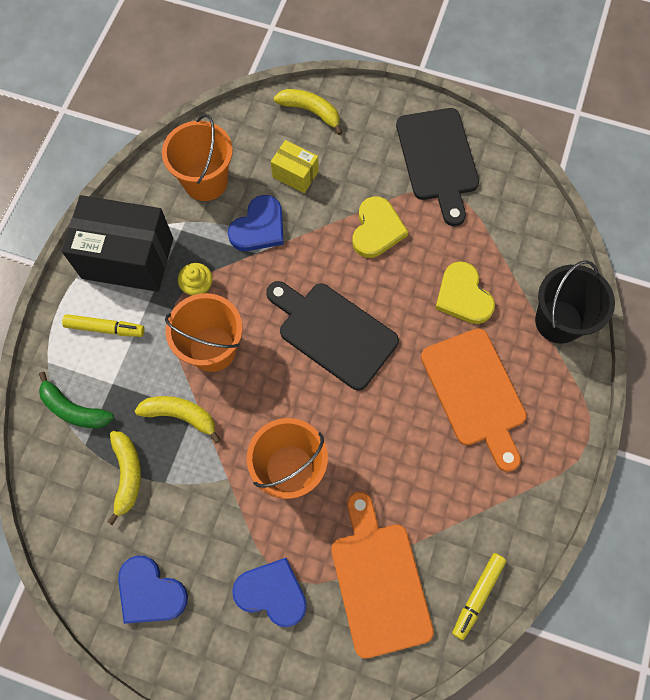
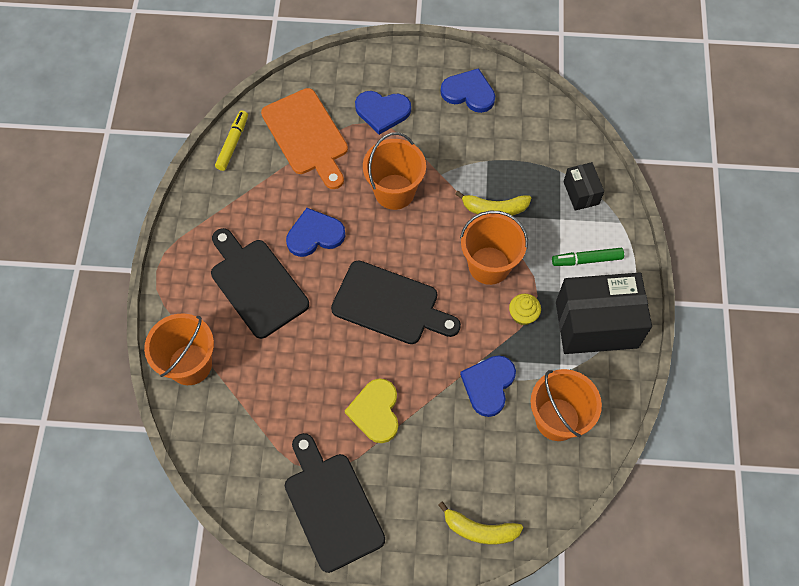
camera: 165 degrees right, 5 degrees down
green banana [39,372,114,428] -> black box [563,162,604,211]
yellow marker [62,314,145,337] -> green marker [552,248,624,266]
yellow banana [107,431,141,525] -> none
yellow box [271,140,319,193] -> none
orange cutting board [421,328,527,472] -> black cutting board [211,228,309,339]
yellow heart [435,261,495,324] -> none
black bucket [535,260,615,344] -> orange bucket [144,313,214,385]
none -> blue heart [286,208,346,257]

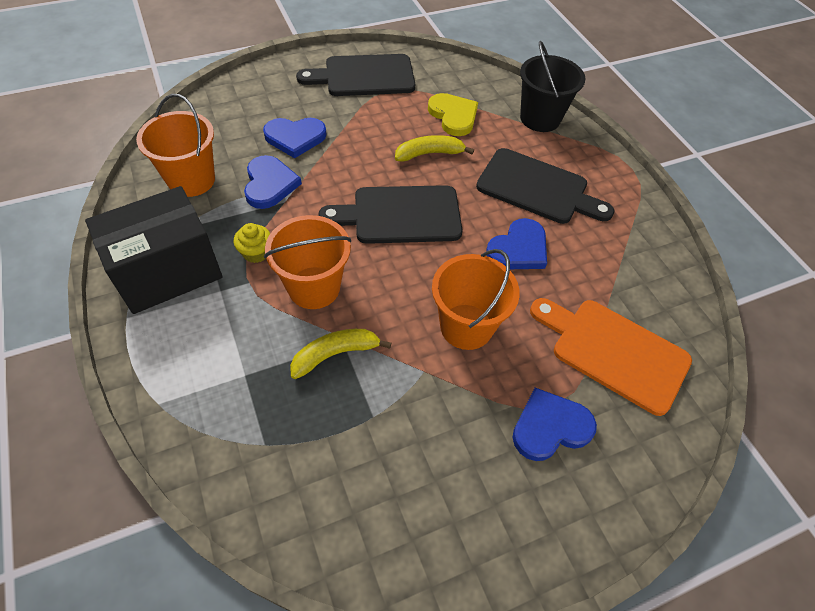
camera: 150 degrees right, 10 degrees down
orange bucket [144,313,214,385] -> black bucket [520,41,585,132]
yellow marker [215,111,248,171] -> none
black cutting board [285,433,385,573] -> black cutting board turned 135 degrees clockwise [296,54,415,96]
yellow heart [345,378,398,443] -> yellow heart moved to [428,93,478,136]
yellow banana [438,501,523,544] -> yellow banana moved to [395,135,474,162]
blue heart [441,68,495,113] -> blue heart moved to [263,118,327,158]
green marker [552,248,624,266] -> none
black box [563,162,604,211] -> none

